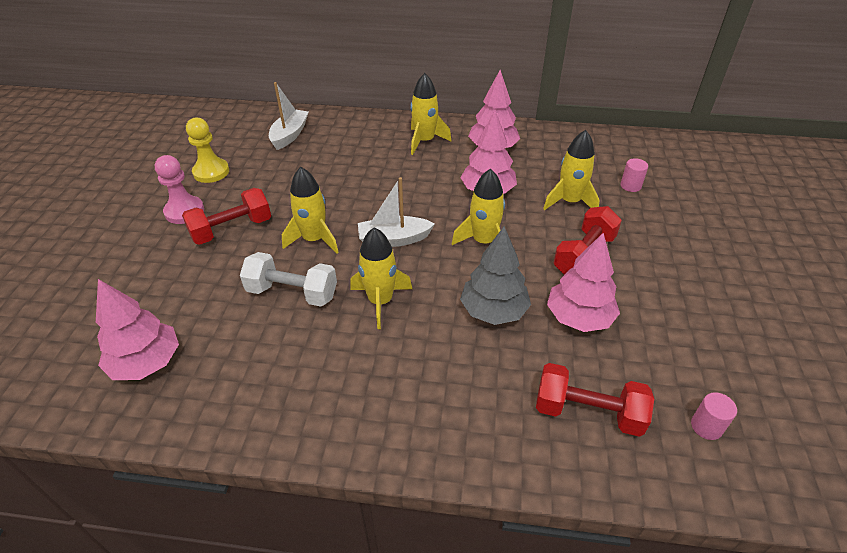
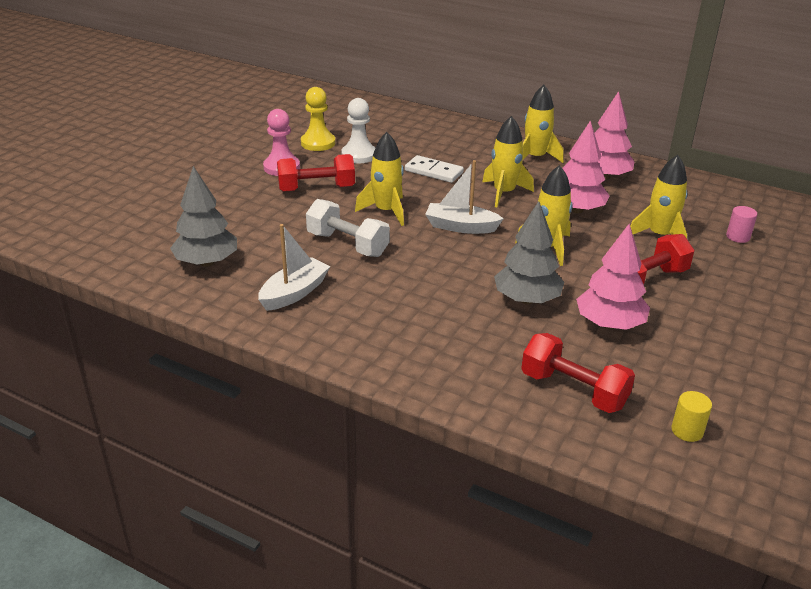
camera: 20 degrees right, 10 degrees down
pink tree [96,279,179,380] -> grey tree [170,166,237,267]
white boat [269,82,309,150] -> white boat moved to [258,224,330,311]
yellow rocket [350,227,412,329] -> yellow rocket moved to [482,116,534,207]
pink cylinder [691,392,737,440] -> yellow cylinder [672,391,712,442]
none -> white pawn [341,98,375,163]
none -> white domino [405,155,464,183]

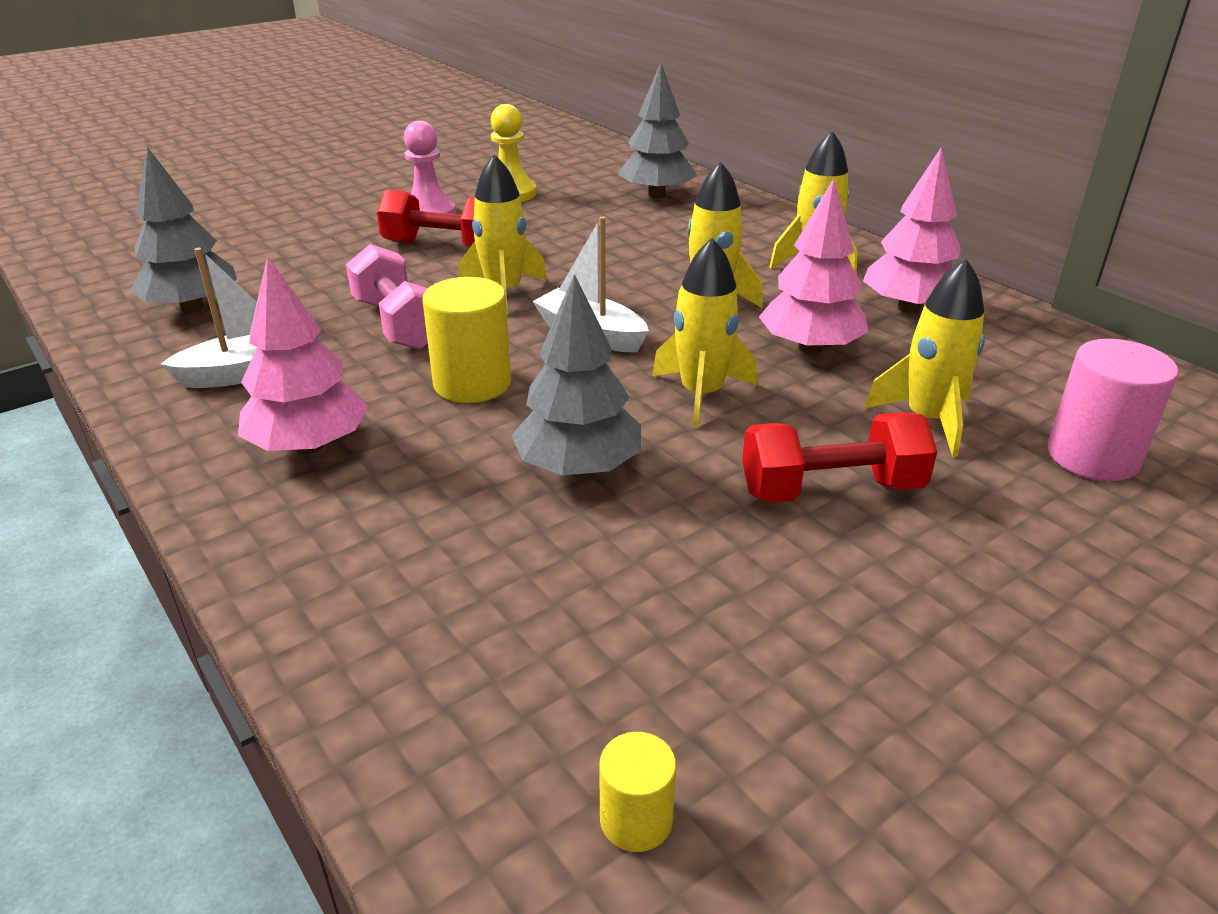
camera: 25 degrees right, 0 degrees up
white dumbbell [306,199,390,257] -> pink dumbbell [346,244,428,350]
white pawn [341,98,375,163] -> none
white domino [405,155,464,183] -> none
red dumbbell [521,333,635,413] -> none
pink tree [576,224,650,330] -> pink tree moved to [238,256,369,454]
pink cylinder [726,206,757,243] -> pink cylinder [1047,339,1179,481], size x1.84
none -> yellow cylinder [423,277,511,403]
none -> grey tree [618,63,697,198]

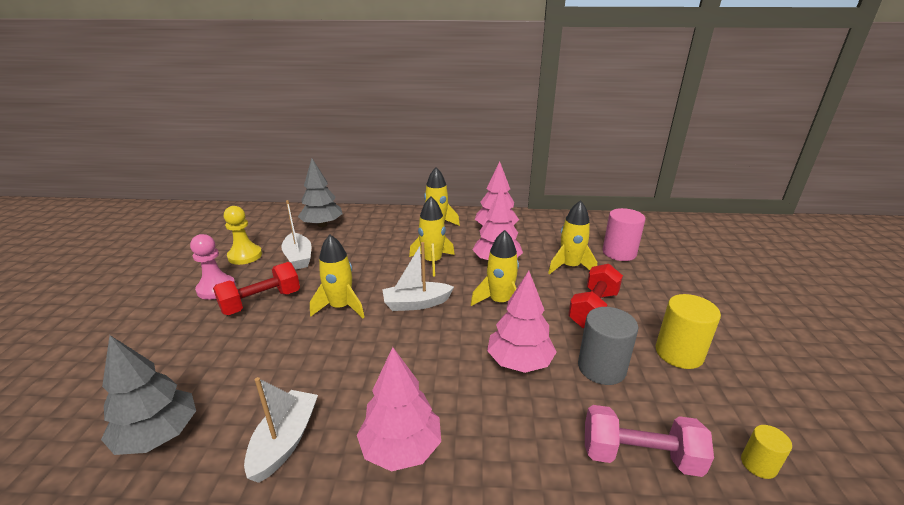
camera: 50 degrees left, 5 degrees down
pink dumbbell [346,244,428,350] -> pink dumbbell moved to [585,405,714,477]
yellow cylinder [423,277,511,403] -> yellow cylinder moved to [656,294,721,369]
grey tree [511,274,641,477] -> pink tree [487,271,556,373]
none -> white boat [281,200,311,269]
none -> grey cylinder [578,307,638,385]

